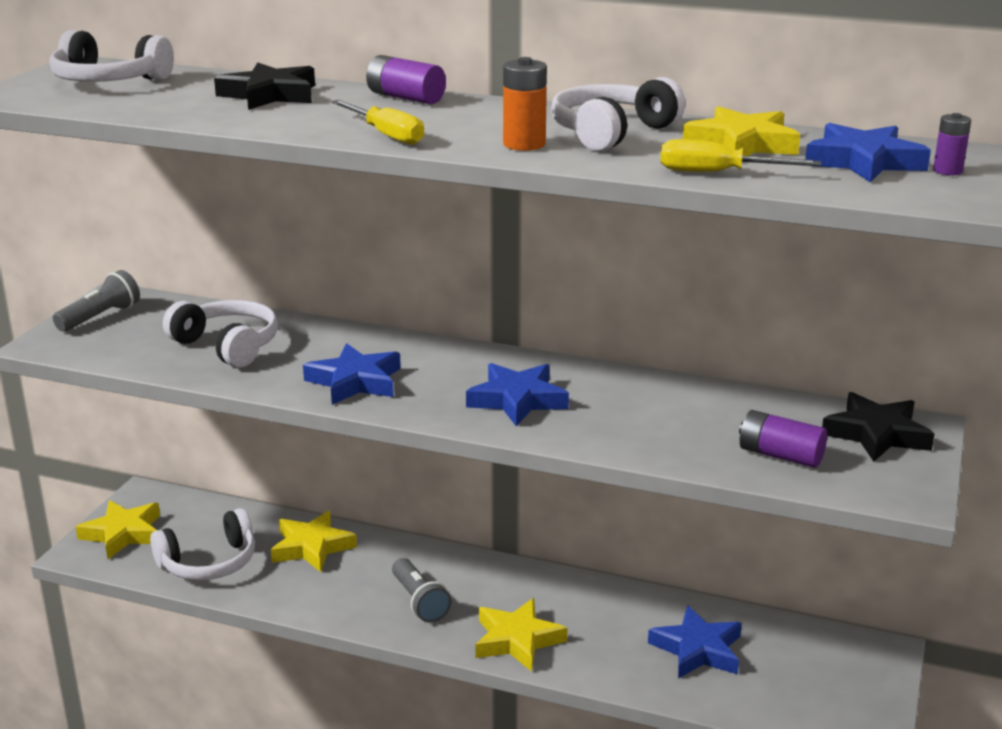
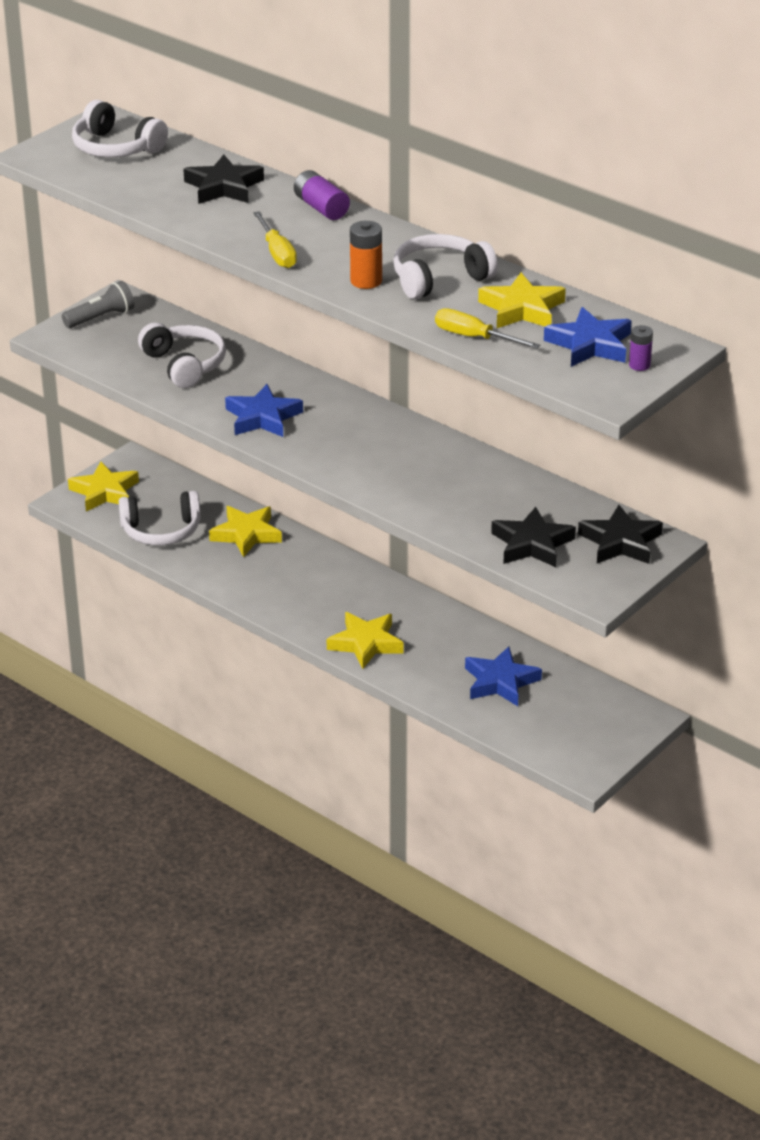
camera: 20 degrees right, 10 degrees up
grey flashlight [392,558,452,623] -> none
blue star [466,363,569,426] -> none
purple battery [739,410,827,468] -> black star [491,507,576,567]

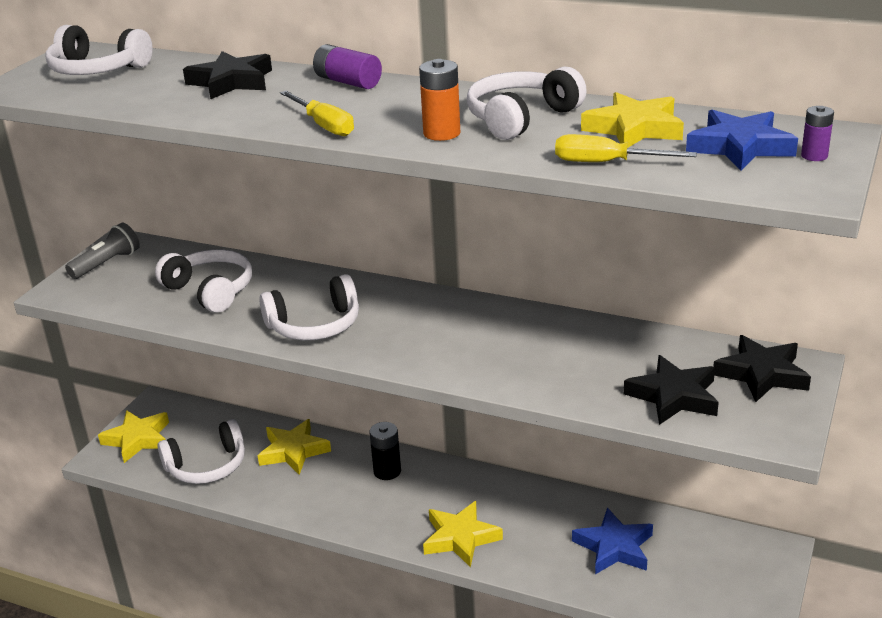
camera: 15 degrees left, 5 degrees down
blue star [225,384,303,437] -> white headphones [259,274,359,340]
none -> black battery [369,422,401,480]

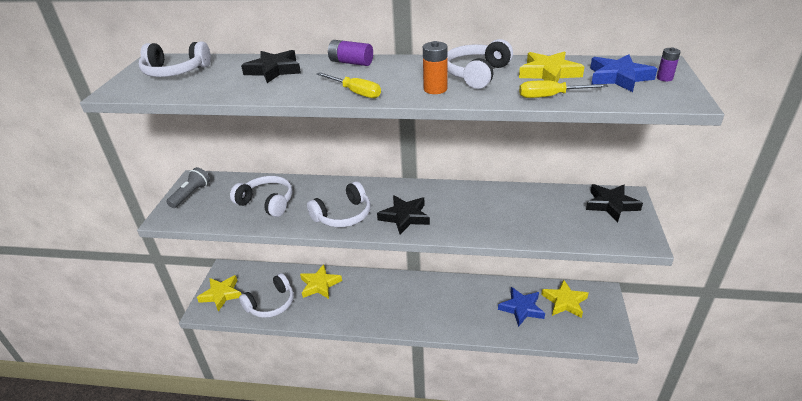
camera: 15 degrees left, 5 degrees up
black battery [369,422,401,480] -> none
yellow star [423,501,503,568] -> yellow star moved to [541,280,589,318]
black star [624,355,719,425] -> black star moved to [377,195,430,234]

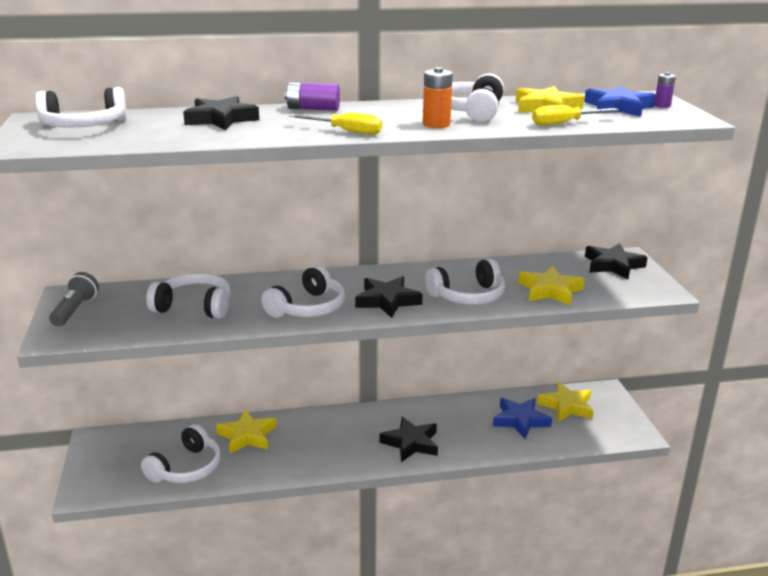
camera: 20 degrees left, 10 degrees down
yellow star [197,275,242,312] -> yellow star moved to [518,265,585,306]
none -> black star [380,416,438,462]
none -> white headphones [425,259,505,305]

